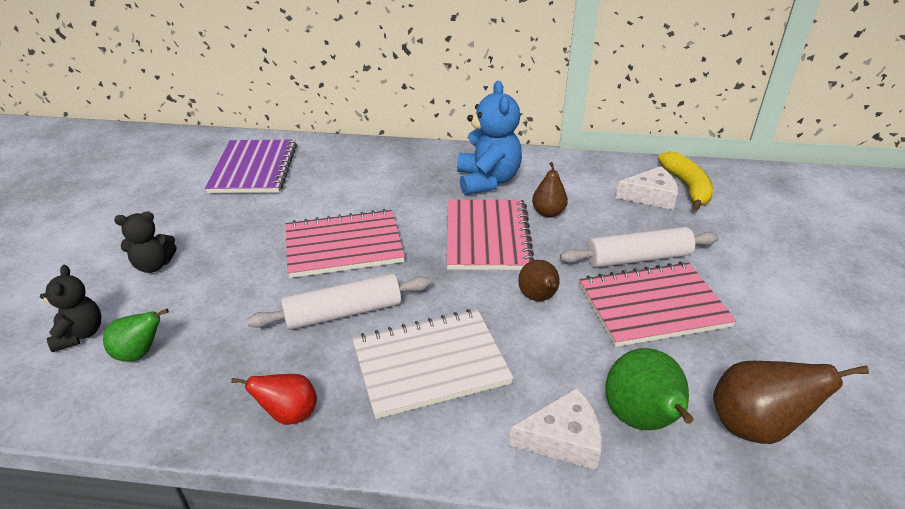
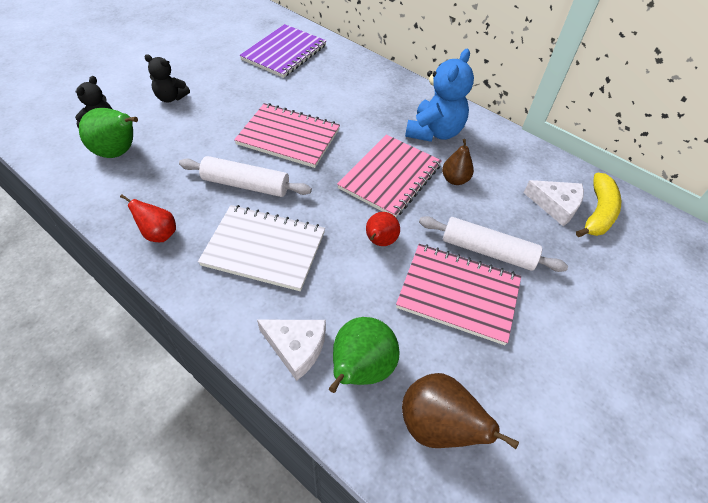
camera: 30 degrees right, 15 degrees up
green pear [103,309,169,362] -> green pear [79,108,138,158], size x1.58
brown pear [518,260,560,301] -> red pear [366,212,400,246]

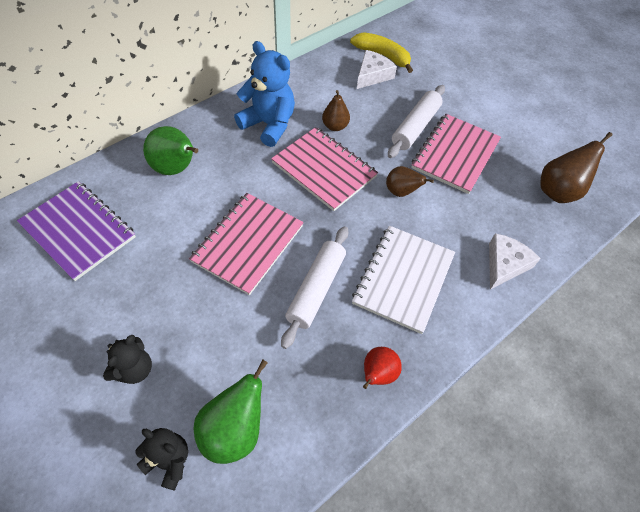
camera: 80 degrees left, 5 degrees up
green pear [329,317,400,393] -> green pear moved to [143,126,198,175]
red pear [366,212,400,246] -> brown pear [386,166,434,197]

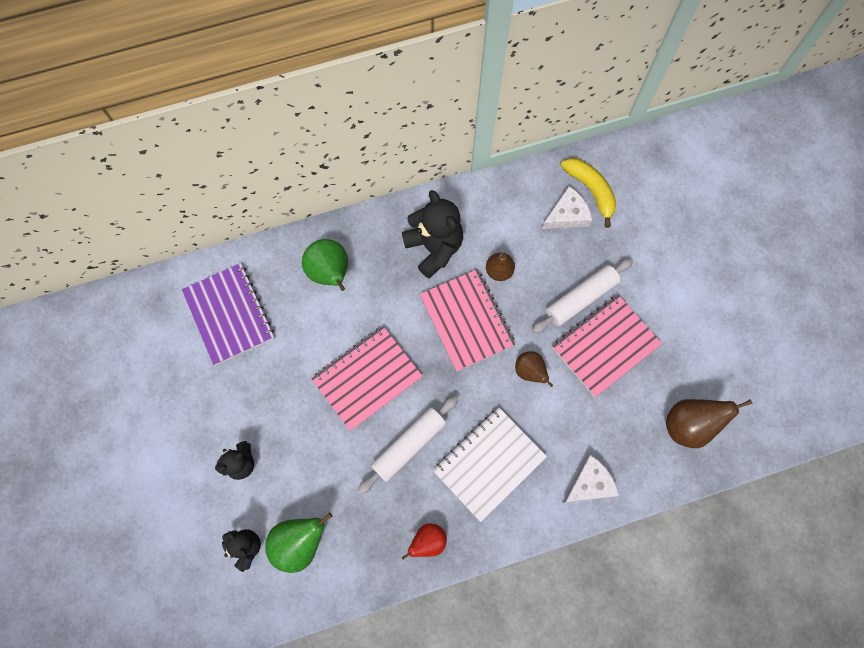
camera: 25 degrees right, 15 degrees up
blue teddy bear [234,41,295,147] -> black teddy bear [402,190,463,278]

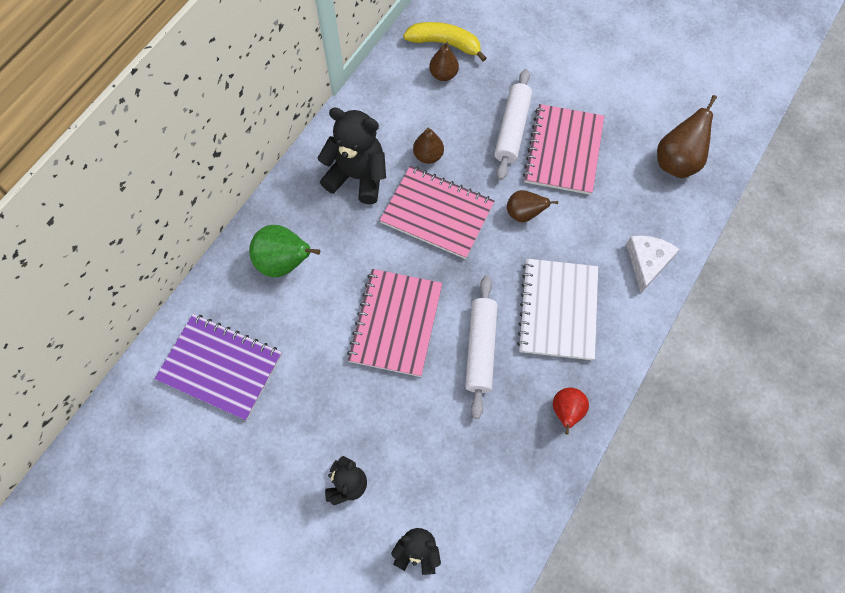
camera: 40 degrees left, 5 degrees down
green pear [265,512,332,573] -> none
white cheese [542,186,592,229] -> brown pear [429,42,459,81]

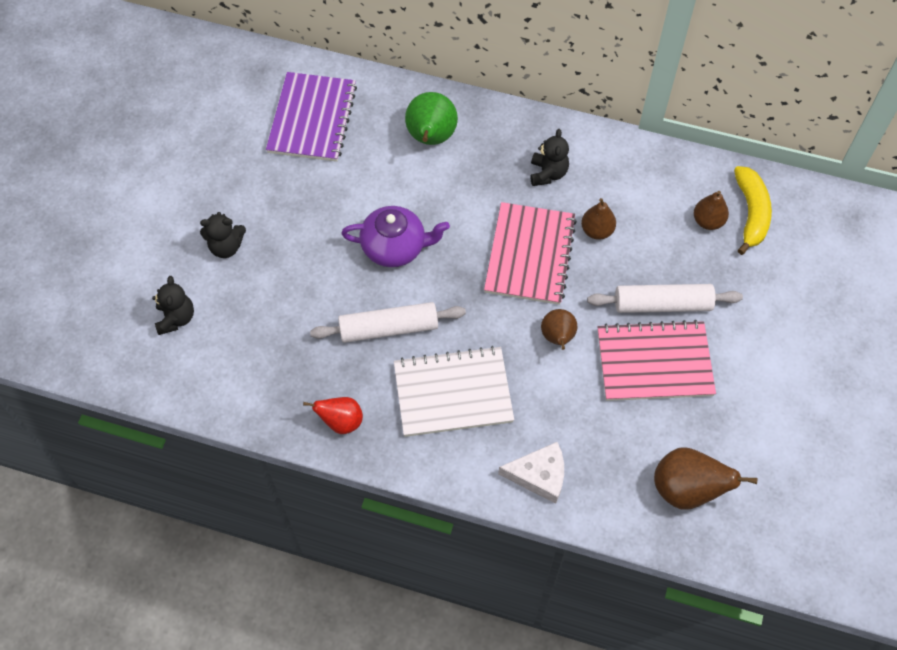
camera: 75 degrees right, 5 degrees down
black teddy bear [318,107,386,204] -> black teddy bear [530,129,569,186], size x0.58
pink notebook [347,269,442,377] -> purple teapot [341,206,450,267]

